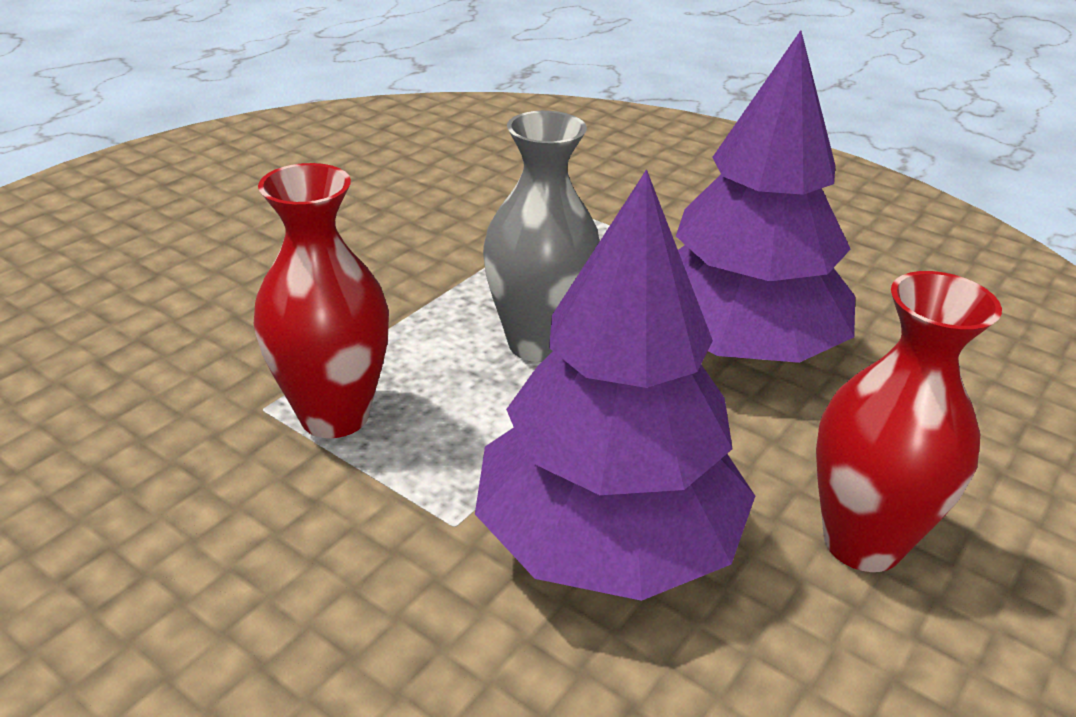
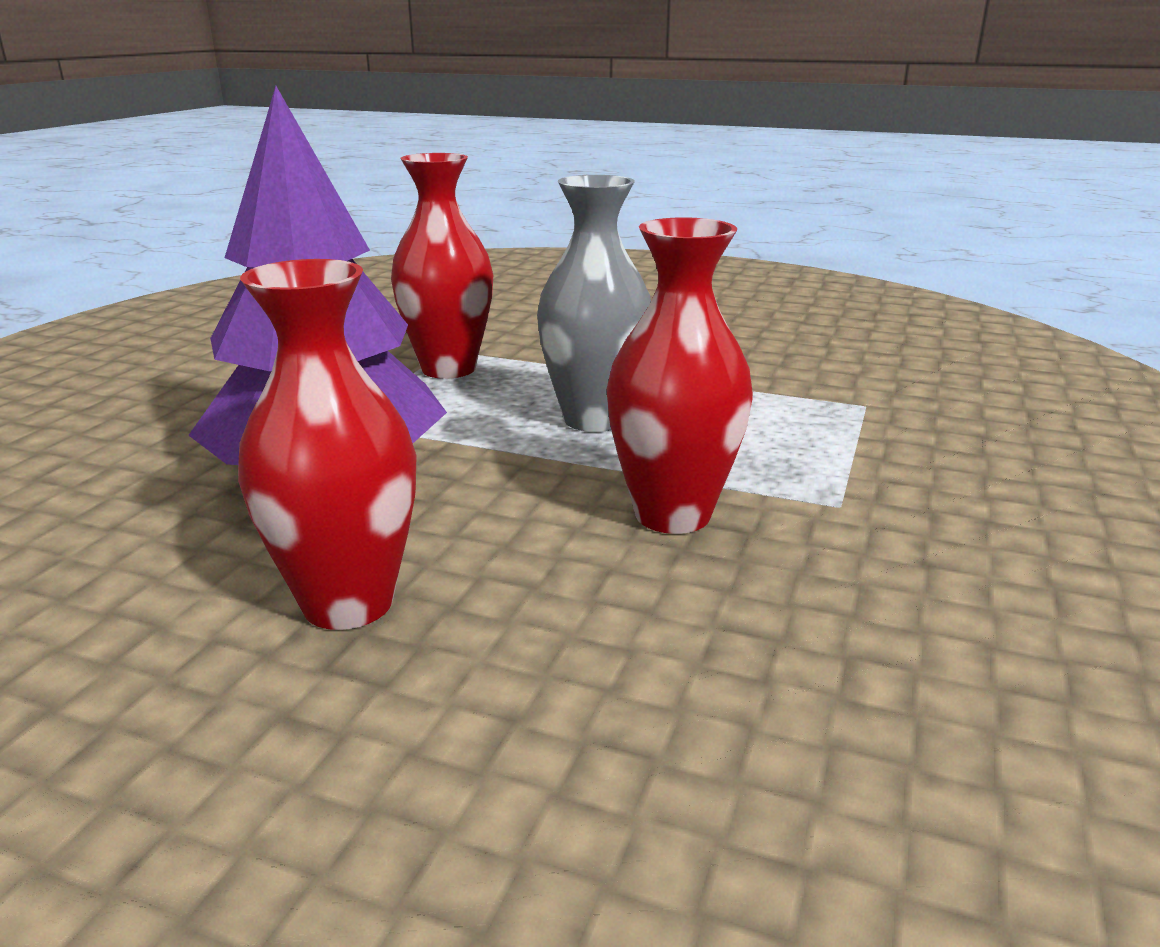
camera: 75 degrees right, 10 degrees down
purple tree [676,30,855,363] -> red vase [606,217,753,534]

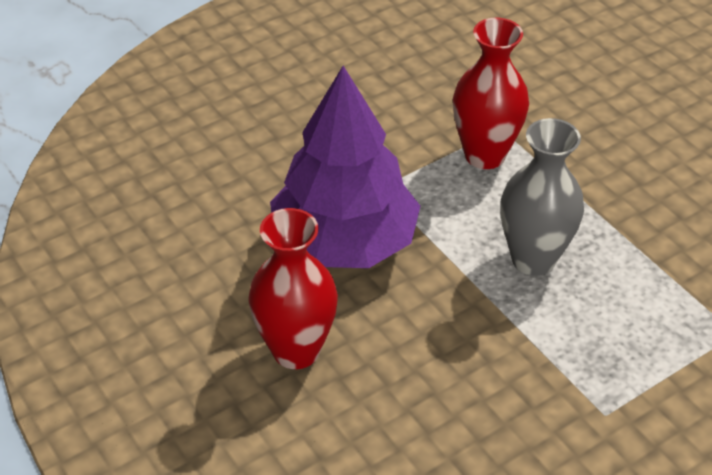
camera: 35 degrees right, 20 degrees up
red vase [606,217,753,534] -> none

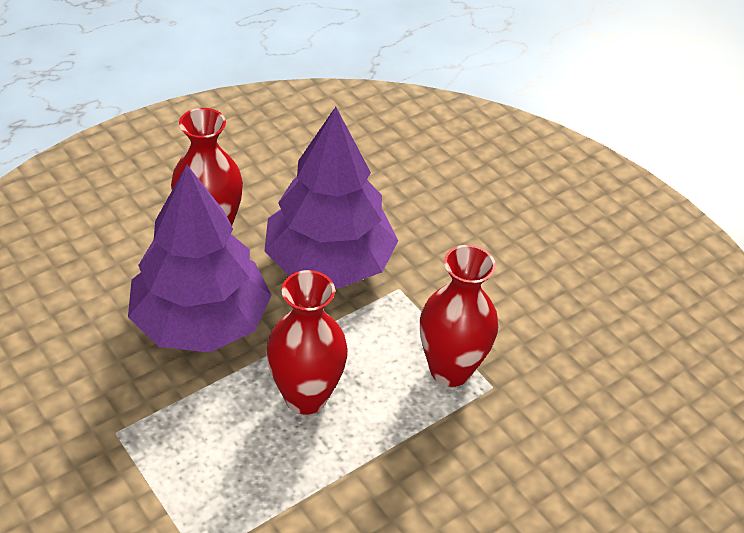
camera: 85 degrees right, 0 degrees up
grey vase [501,118,584,276] -> red vase [266,270,348,415]
none -> purple tree [128,165,272,353]

